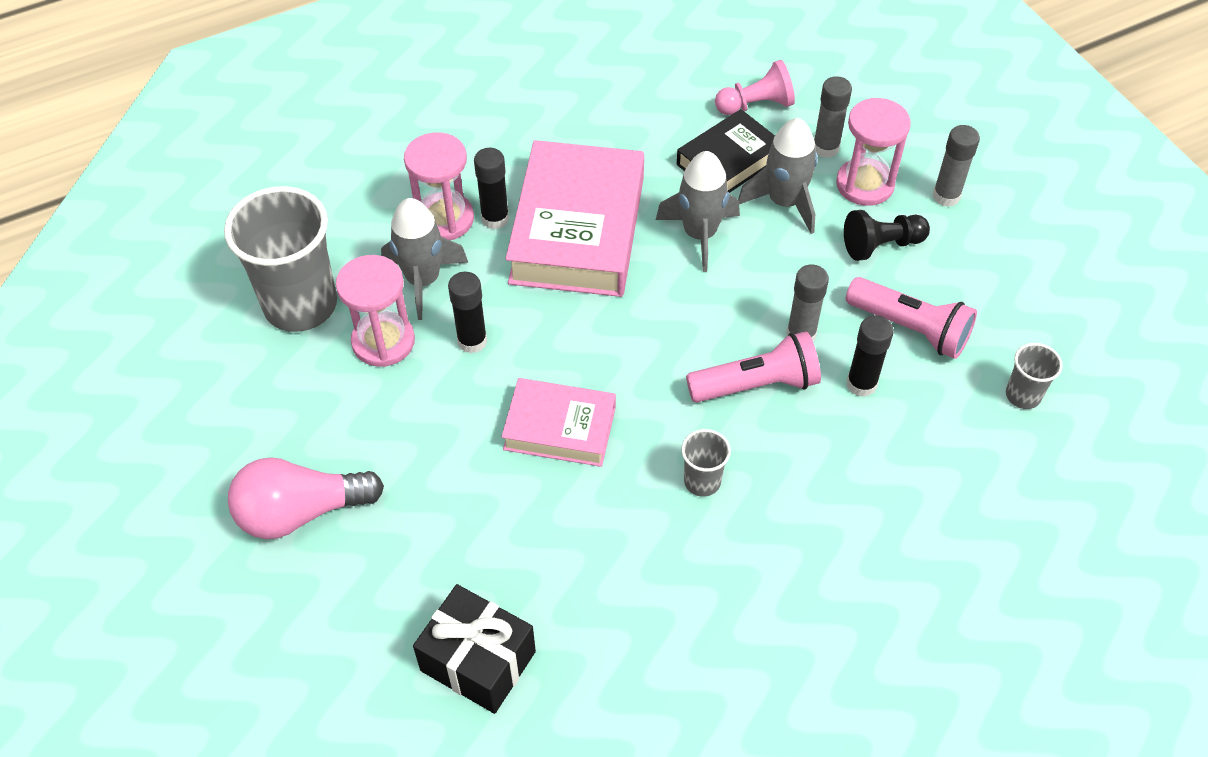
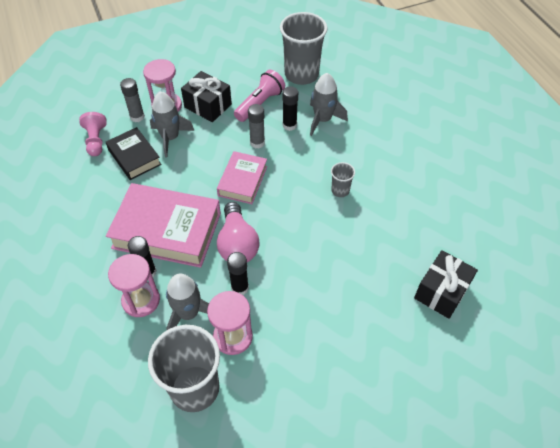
camera: 85 degrees left, 0 degrees up
pink light bulb [228,457,384,539] -> pink light bulb moved to [217,202,260,262]
pink book [501,378,616,467] -> pink book moved to [217,151,267,204]
grey rocket [656,151,740,272] -> grey rocket moved to [310,73,348,136]
pink flashlight [686,331,821,402] -> none
black pawn [844,210,930,261] -> black gift [181,71,232,122]
grey glue stick [933,125,980,207] -> none
grey cup [1006,343,1063,409] -> grey cup [280,12,328,85], size x2.19

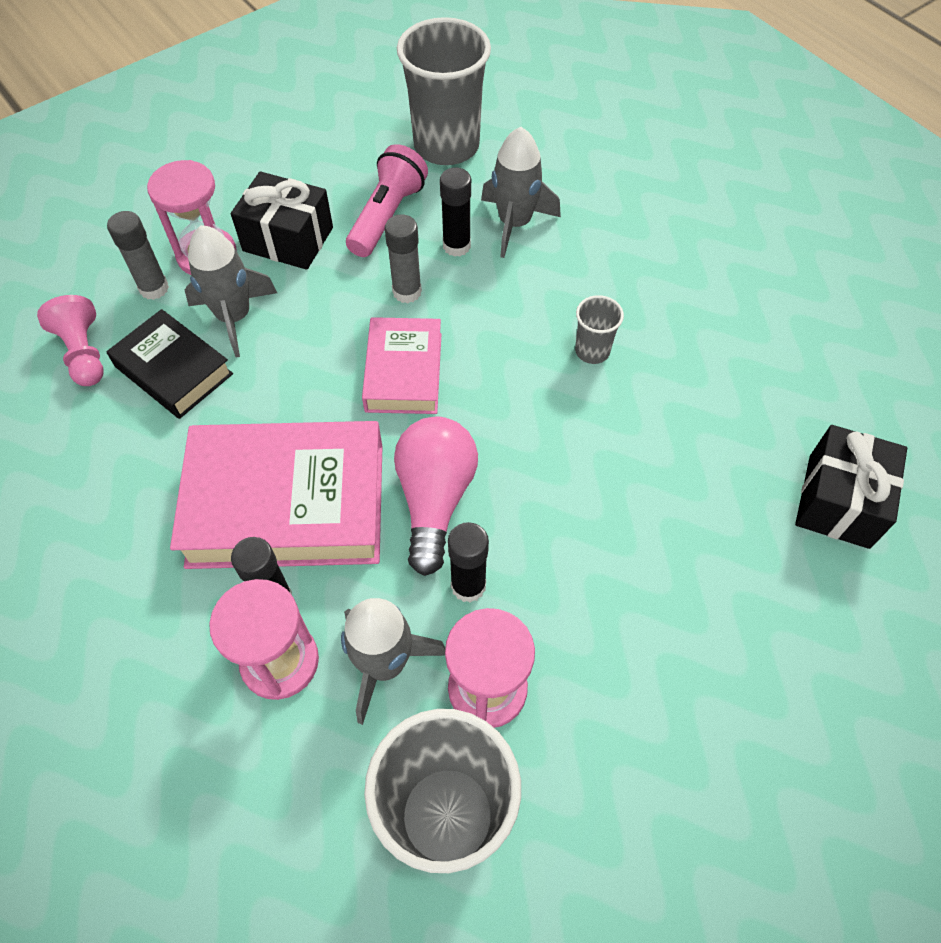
camera: 15 degrees left, 5 degrees up
pink light bulb [217,202,260,262] -> pink light bulb turned 150 degrees counterclockwise [394,417,478,576]

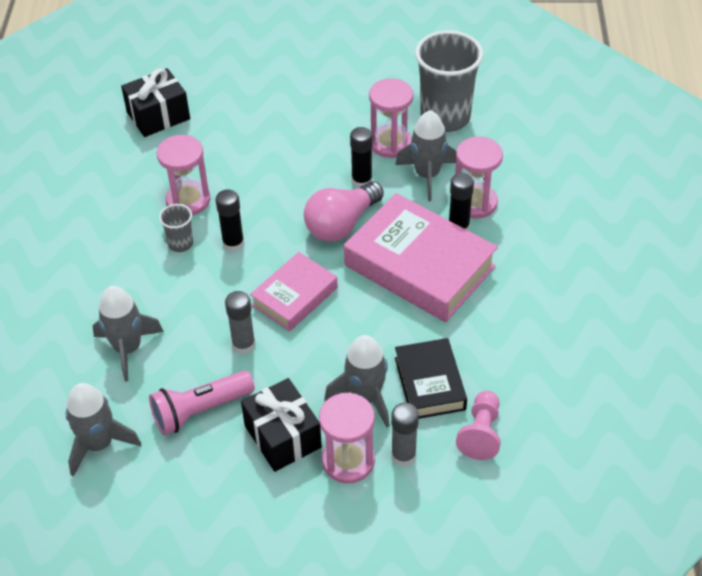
camera: 140 degrees left, 10 degrees down
grey cup [397,17,491,165] -> grey rocket [65,383,141,477]
black glue stick [440,168,471,257] -> black glue stick moved to [216,189,244,252]
none -> pink hourglass [157,135,210,215]

